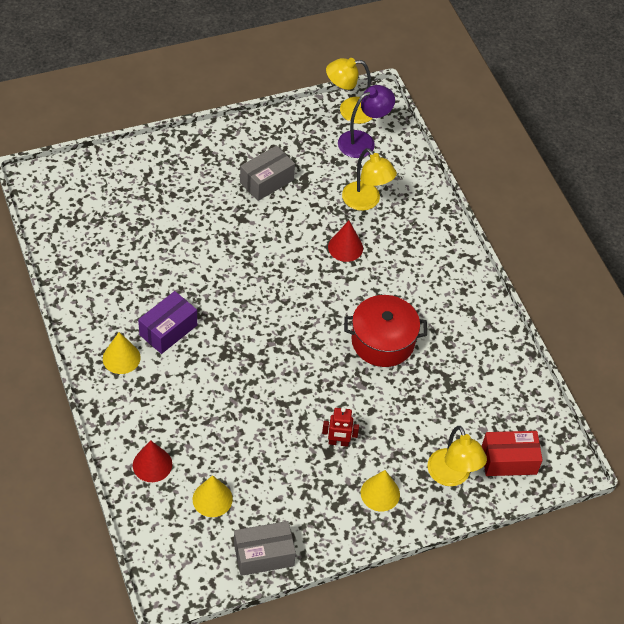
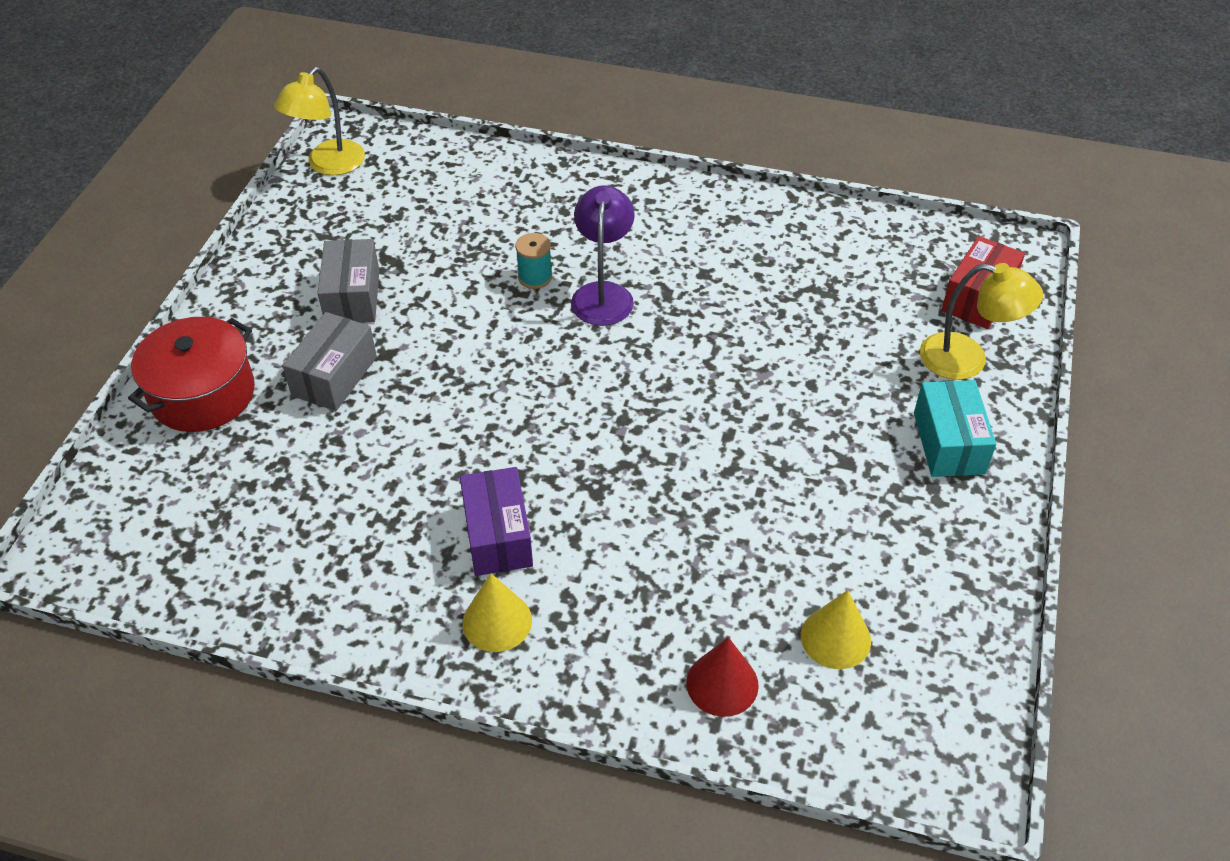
camera: 50 degrees left, 5 degrees down
grey box [234,521,296,576] -> grey box moved to [283,312,377,411]
red robot [322,407,359,447] -> none
red cone [328,221,363,262] -> turquoise spool [515,233,552,289]
purple lamp [338,85,395,158] -> purple lamp moved to [571,185,635,326]
yellow lamp [342,148,397,211] -> none
red pot [344,295,427,367] -> red pot moved to [128,317,255,432]
yellow cone [361,470,400,511] -> turquoise box [914,380,996,477]

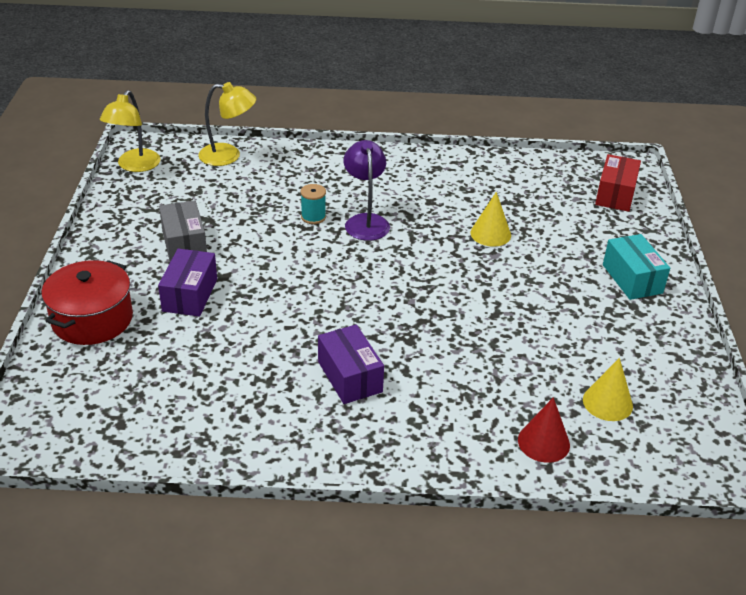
camera: 15 degrees left, 10 degrees down
grey box [283,312,377,411] -> purple box [158,249,217,317]
yellow cone [462,573,532,652] -> yellow cone moved to [470,192,511,247]
yellow lamp [920,263,1043,380] -> yellow lamp moved to [198,82,256,166]

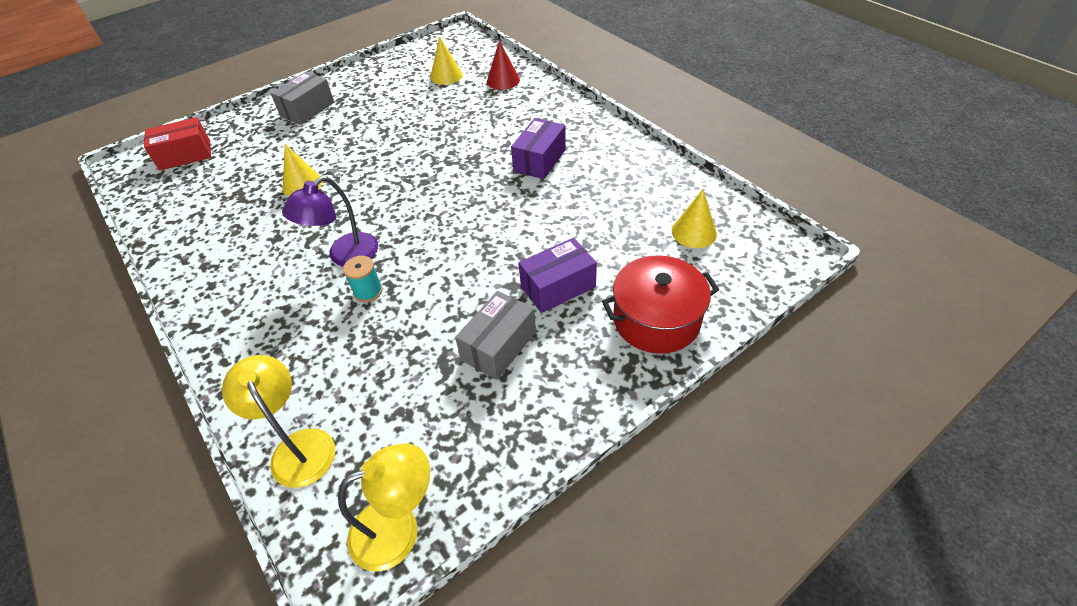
camera: 125 degrees left, 10 degrees up
turquoise box [603,234,670,300] -> grey box [270,72,334,125]
none -> yellow cone [672,189,717,248]

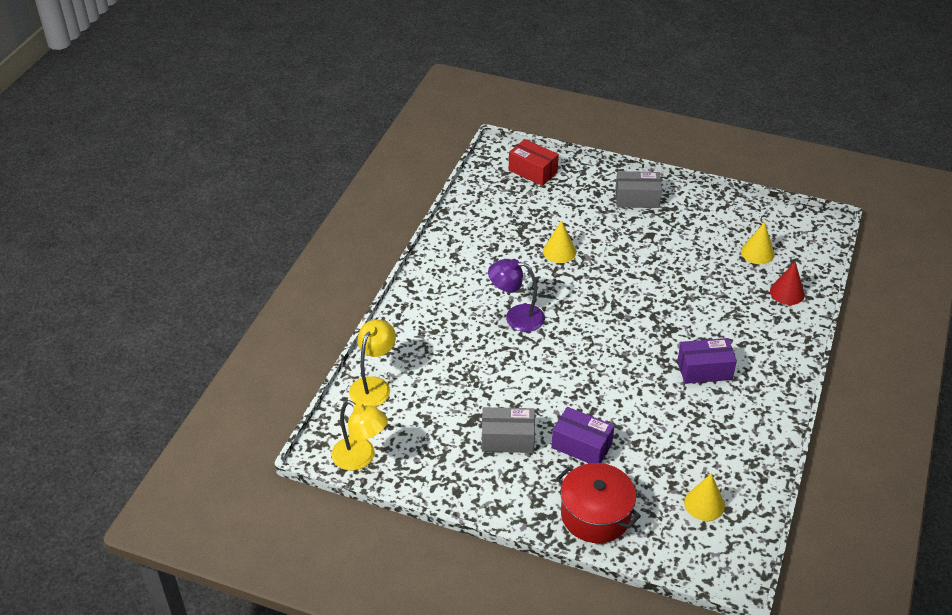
camera: 55 degrees right, 5 degrees down
turquoise spool [343,256,383,302] -> none

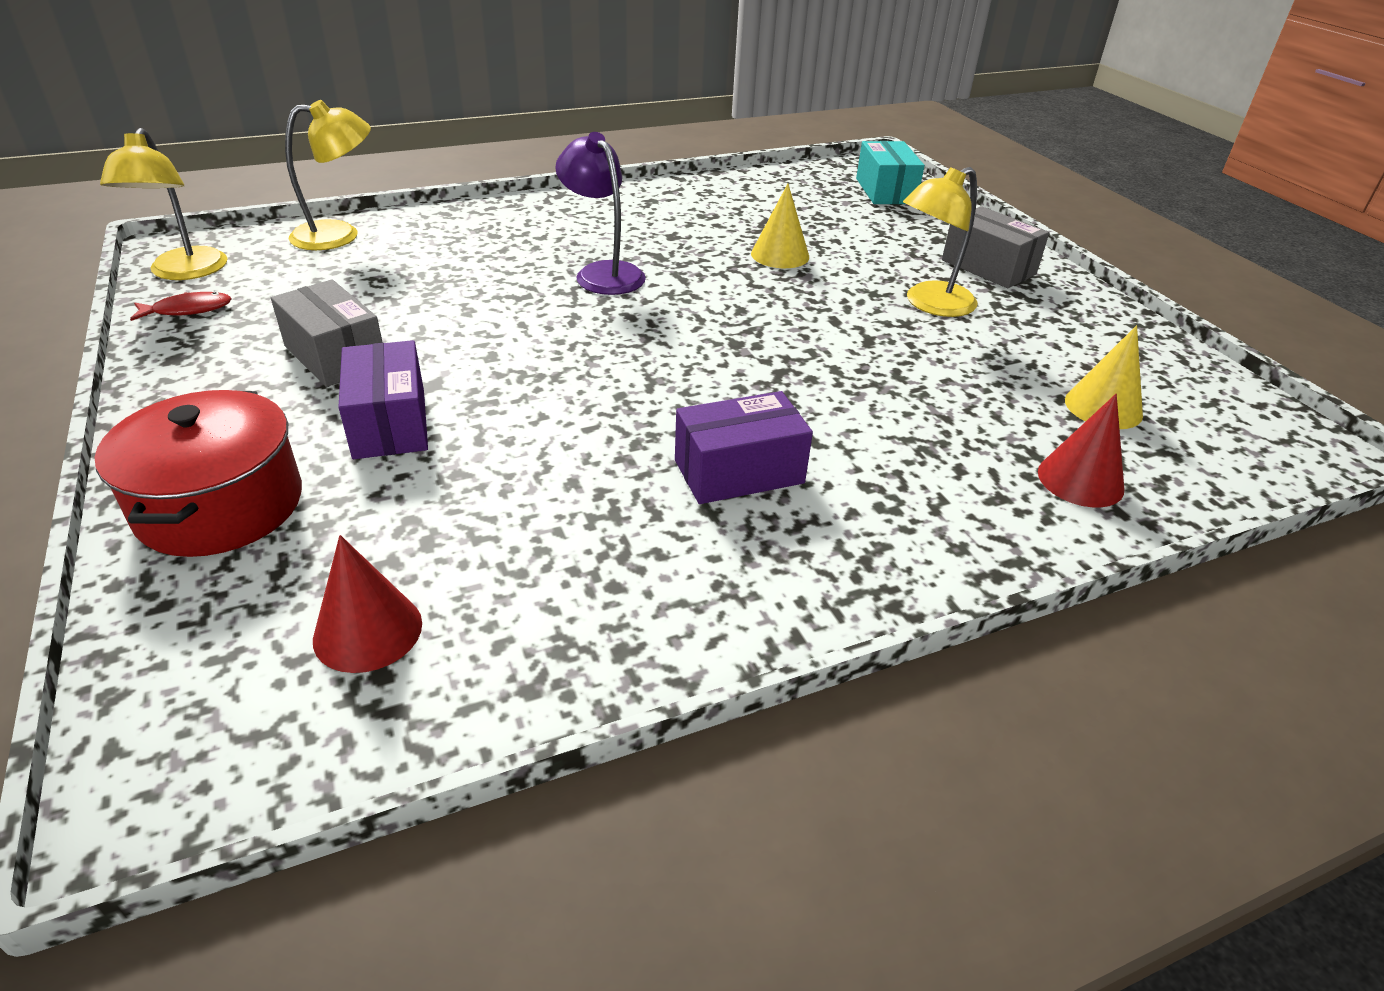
camera: 45 degrees right, 5 degrees down
red box [509,139,559,186] -> turquoise box [856,141,925,204]
purple box [677,338,737,384] -> purple box turned 60 degrees counterclockwise [675,391,813,504]
yellow cone [684,473,725,521] -> red cone [313,535,422,673]
none -> red fish [130,292,232,321]
none -> yellow lamp [903,167,978,317]

